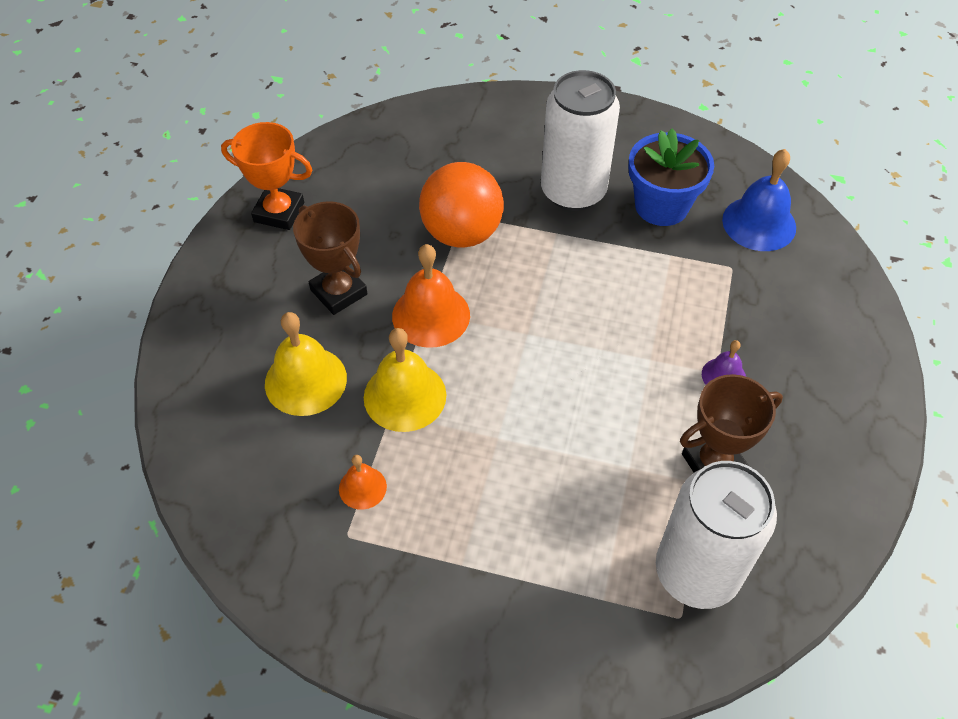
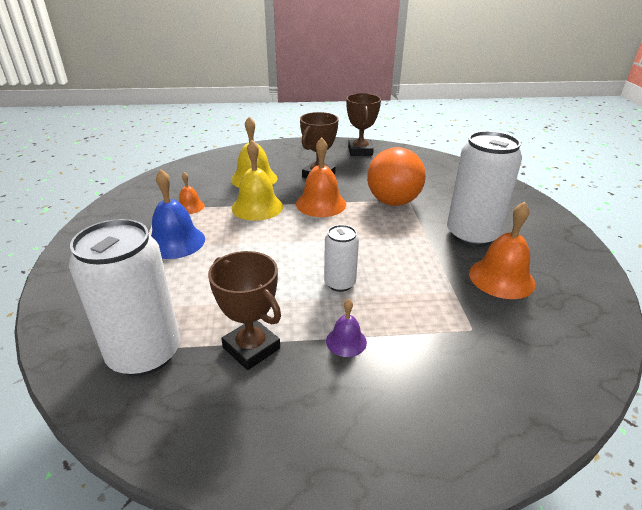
camera: 70 degrees right, 20 degrees down
orange trophy [221,122,312,230] -> brown trophy [346,93,381,156]
blue flower pot [628,128,714,226] -> orange bell [469,202,535,299]
blue bell [722,149,796,251] -> blue bell moved to [151,169,205,259]
none -> white can [324,225,359,292]

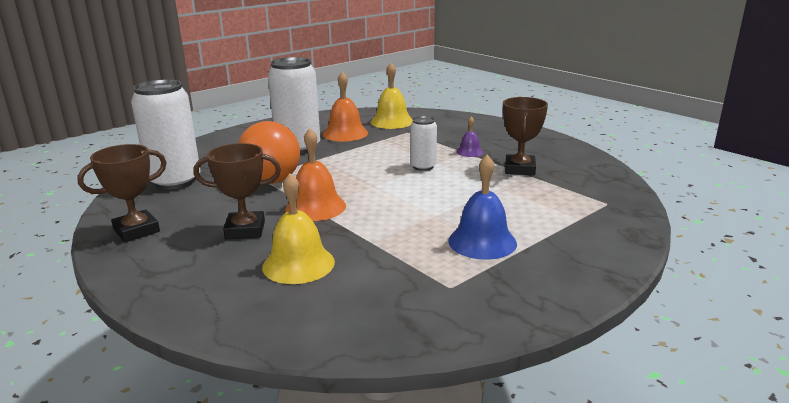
camera: 125 degrees left, 10 degrees down
white can [69,219,180,376] -> white can moved to [131,79,200,190]
orange bell [179,172,205,214] -> none
yellow bell [232,140,283,221] -> yellow bell moved to [371,63,413,129]

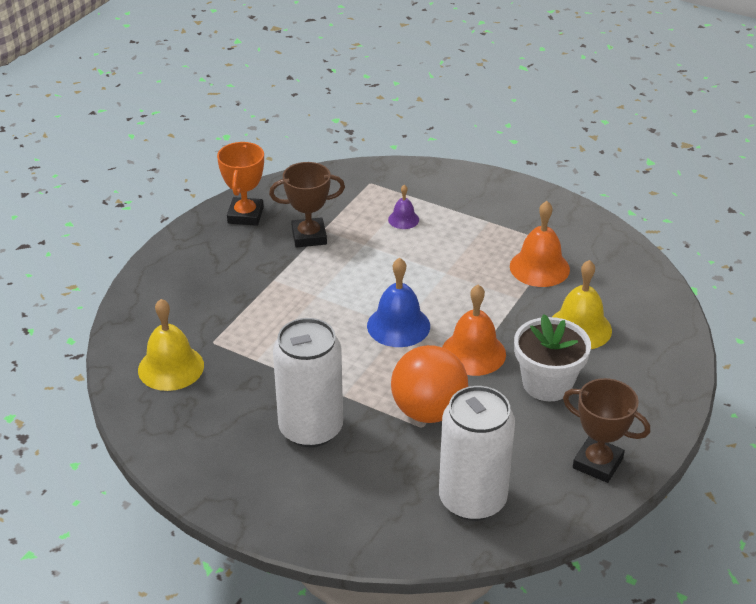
camera: 110 degrees left, 15 degrees up
brown trophy [193,143,281,239] -> white flower pot [514,314,591,401]
orange bell [323,72,368,142] -> orange bell moved to [510,201,570,287]
white can [410,116,437,171] -> none
blue bell [448,155,517,260] -> blue bell moved to [367,258,430,347]
purple bell [456,116,483,157] -> purple bell moved to [388,185,419,229]
none -> orange trophy [217,142,264,226]

